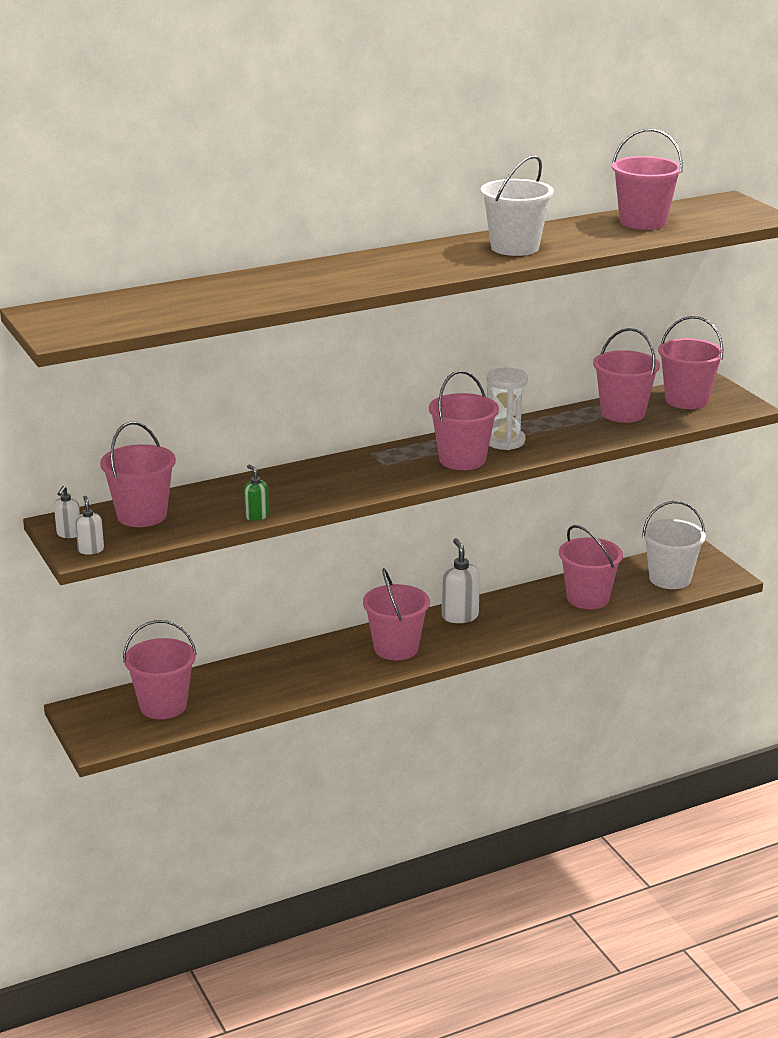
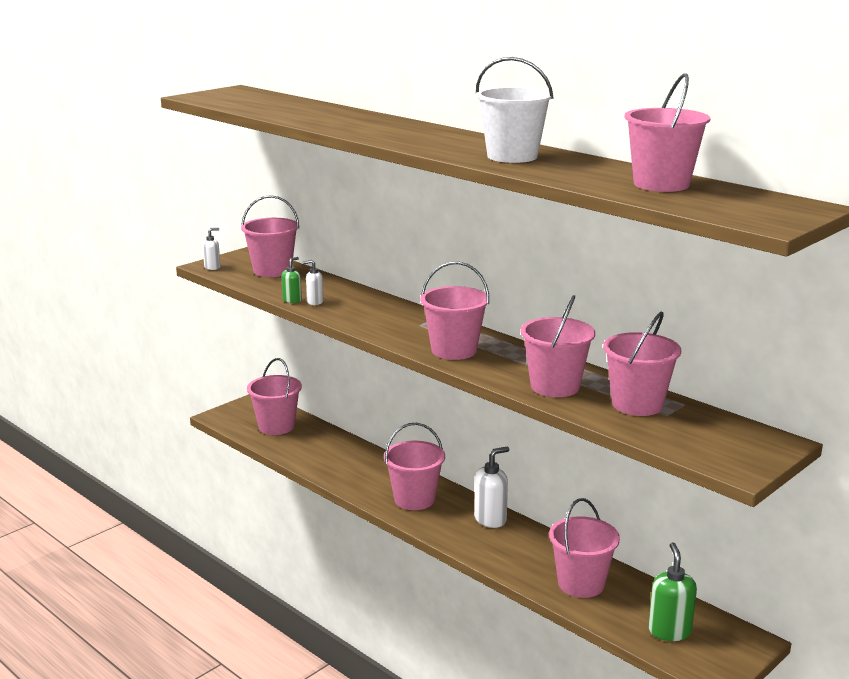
camera: 70 degrees right, 5 degrees down
white soap dispenser [54,486,80,538] -> white soap dispenser moved to [302,260,323,305]
white hourglass [486,367,528,450] -> none
white bucket [642,501,706,589] -> green soap dispenser [648,542,697,641]
pink bucket [658,316,724,409] -> pink bucket moved to [521,295,595,397]

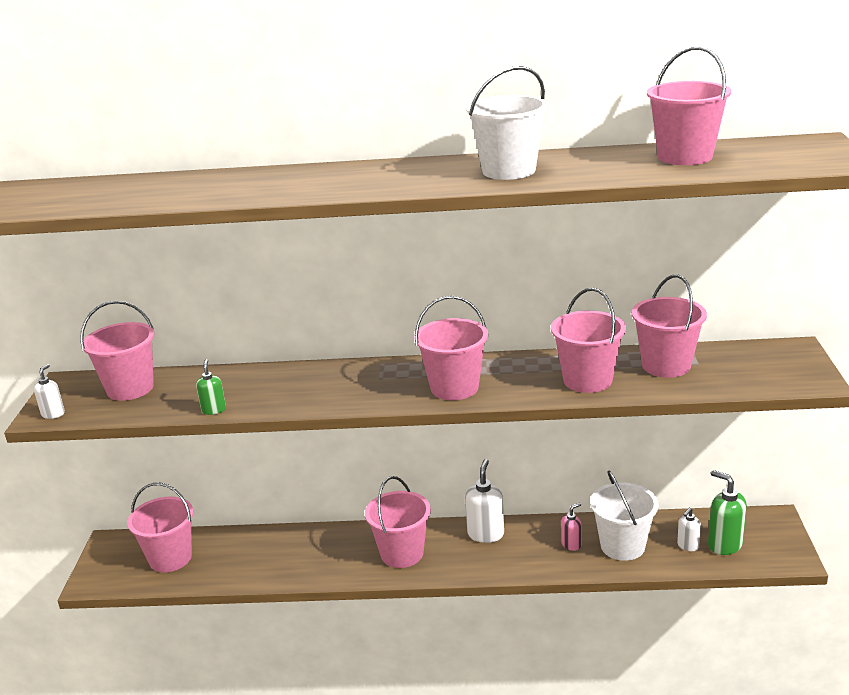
camera: 40 degrees left, 5 degrees up
white soap dispenser [302,260,323,305] -> white soap dispenser moved to [677,508,701,551]
pink bucket [549,498,620,598] -> white bucket [590,470,659,561]
none -> pink soap dispenser [561,503,582,551]

